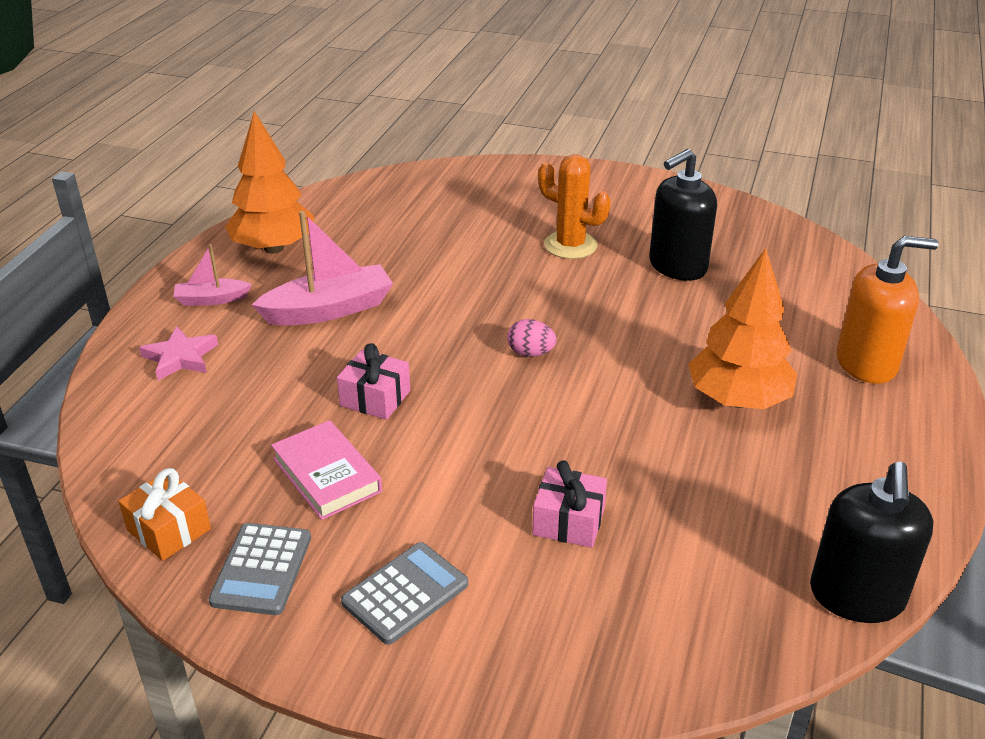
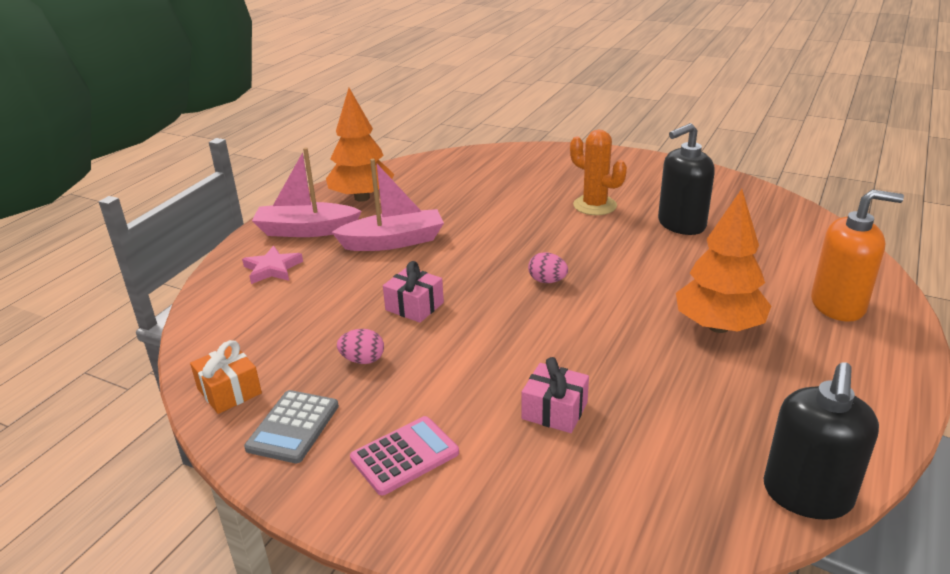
camera: 10 degrees right, 5 degrees down
pink boat [173,244,252,306] -> pink boat [252,147,362,237], size x1.80
pink book [271,420,382,520] -> pink egg [337,329,384,364]
grey calculator [341,542,468,645] -> pink calculator [350,416,459,496]

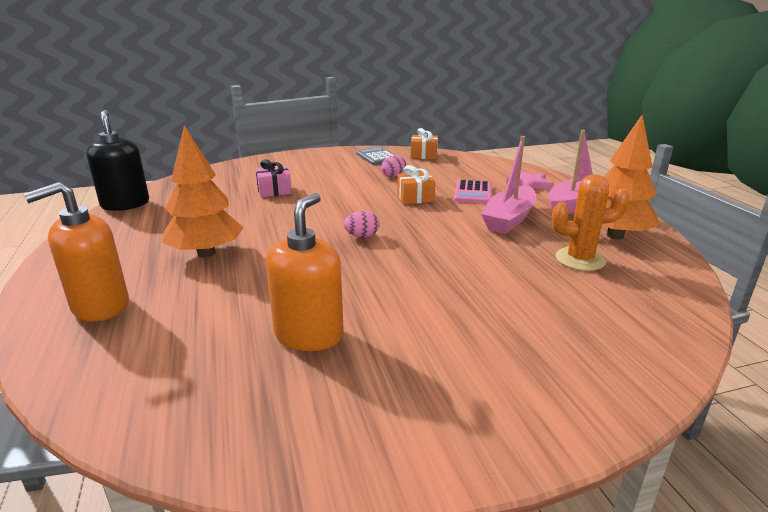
camera: 135 degrees right, 5 degrees down
pink calculator [350,416,459,496] -> pink calculator moved to [454,180,491,204]
pink gift [383,261,444,323] -> orange gift [397,165,435,204]
orange cactus [570,130,627,215] -> orange cactus moved to [552,174,630,271]
black soap dispenser [658,123,715,235] -> orange soap dispenser [266,193,344,351]

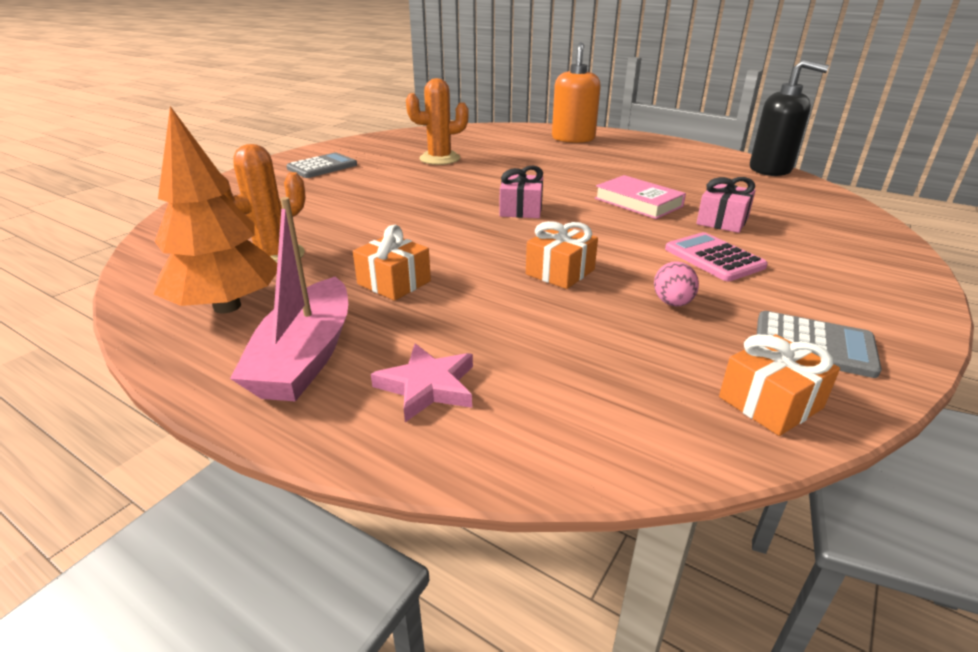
camera: 140 degrees right, 5 degrees up
orange tree [162,125,244,258] -> none
orange soap dispenser [266,193,344,351] -> orange cactus [406,78,469,165]
pink egg [344,211,379,238] -> pink gift [499,165,543,218]
pink calculator [454,180,491,204] -> pink calculator moved to [665,232,768,281]
pink boat [481,136,536,234] -> orange gift [353,225,431,301]
none -> grey calculator [286,153,357,178]
none -> pink book [595,175,686,219]

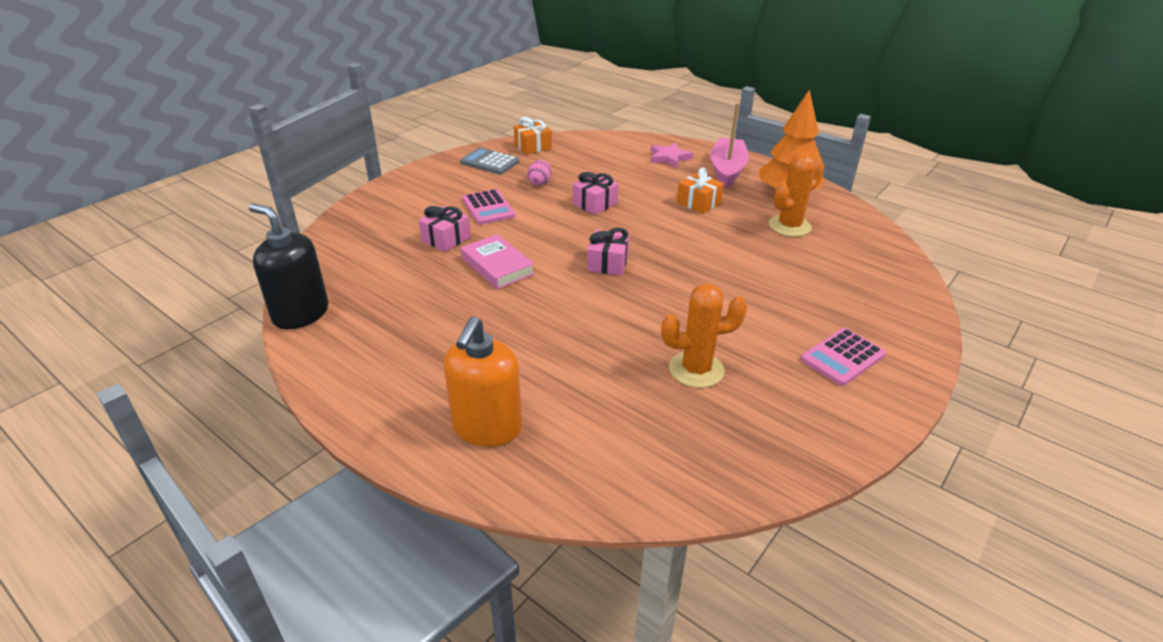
camera: 175 degrees left, 5 degrees up
grey calculator [286,153,357,178] -> pink calculator [801,328,886,386]
orange gift [526,221,598,289] -> pink gift [573,172,618,215]

